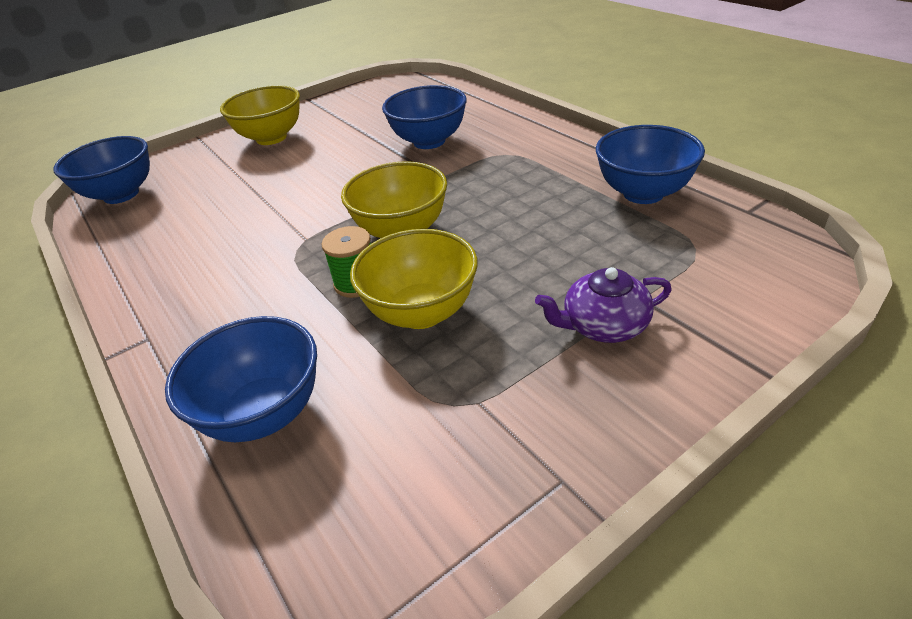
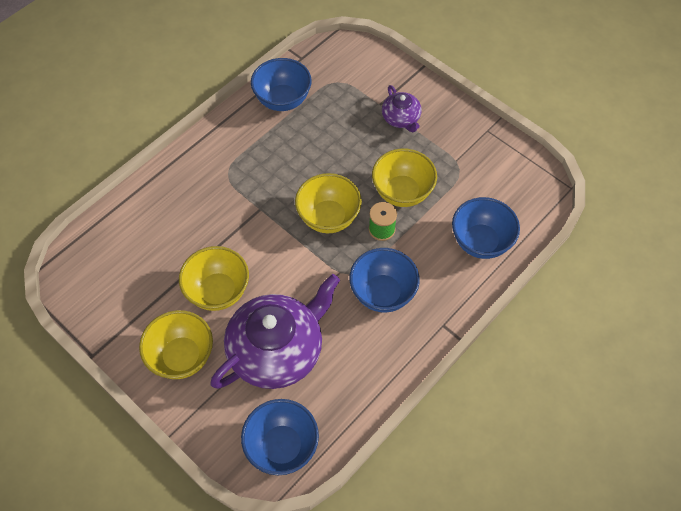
camera: 105 degrees left, 20 degrees up
blue bowl [382,85,467,149] -> blue bowl moved to [349,248,420,312]
none -> yellow bowl [179,246,249,311]
none -> purple teapot [211,274,340,389]

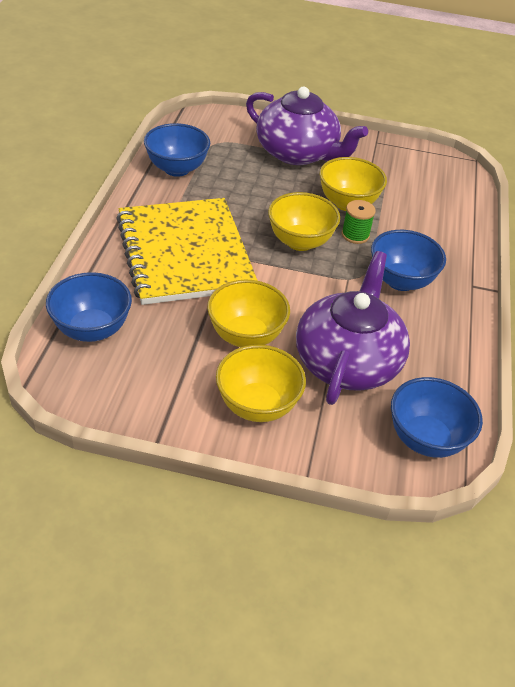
camera: 35 degrees left, 15 degrees down
purple teapot [382,85,422,132] -> purple teapot [246,87,368,165], size x2.05
blue bowl [452,197,520,259] -> blue bowl moved to [46,272,132,342]
none -> yellow notebook [116,198,258,305]

